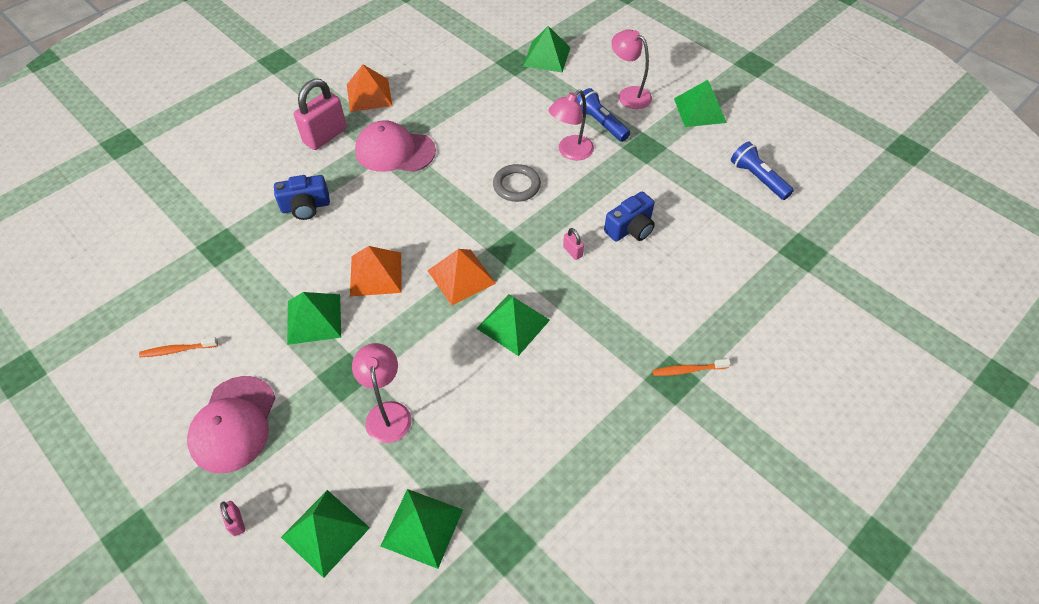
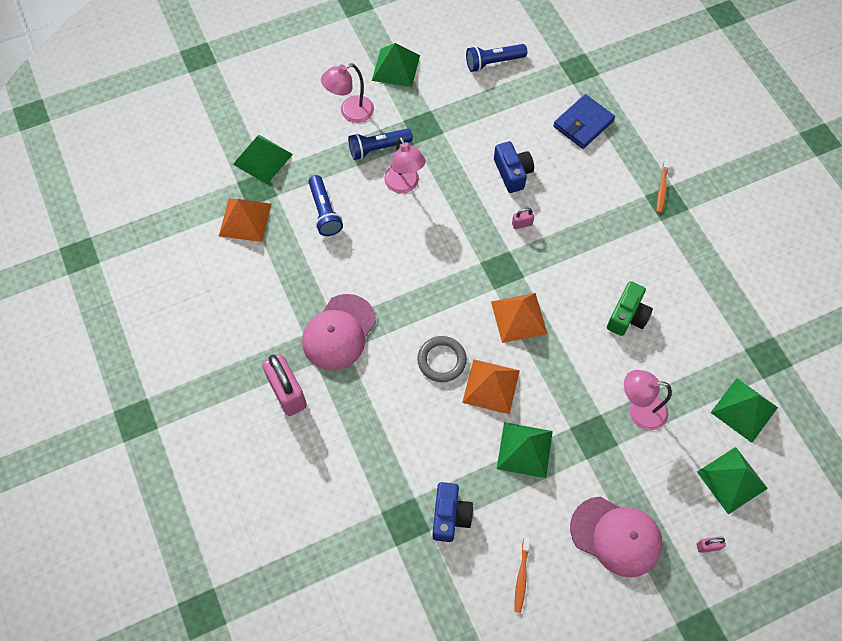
camera: 70 degrees left, 10 degrees up
blue camera [274,175,330,220] -> blue camera moved to [432,482,473,542]
orange pyramid [347,65,392,112] -> orange pyramid moved to [219,199,271,242]
green pyramid [476,294,550,356] -> none
grey ring [493,164,541,202] -> grey ring moved to [417,336,467,382]
none -> blue flashlight [309,175,343,236]
none -> blue wallet [553,94,615,149]
none -> green camera [607,281,653,336]

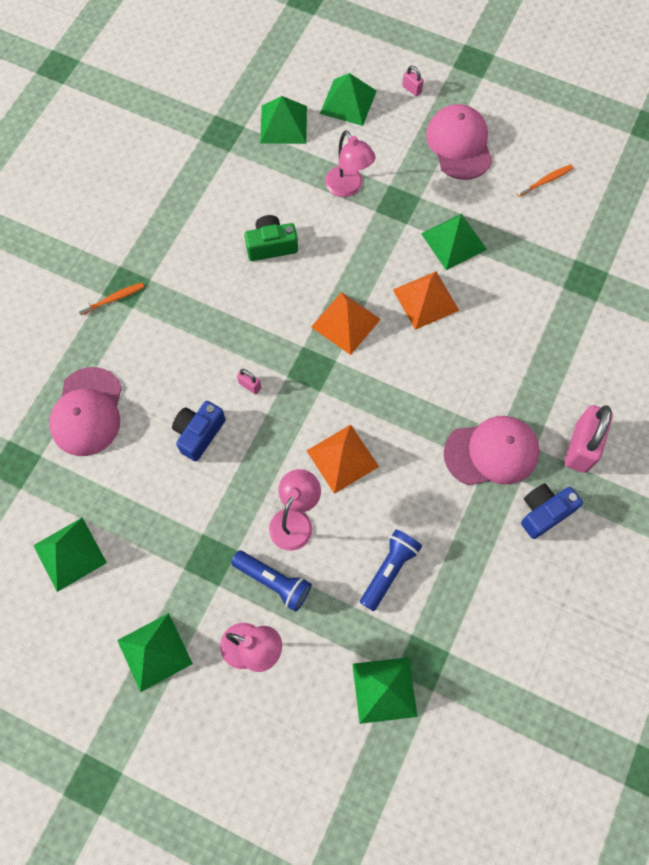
camera: 130 degrees left, 5 degrees up
orange pyramid [219,199,271,242] -> orange pyramid moved to [307,425,379,494]
grey ring [417,336,467,382] -> none
blue camera [432,482,473,542] -> blue camera moved to [521,483,583,539]
blue flashlight [466,44,527,72] -> green pyramid [33,518,107,592]
blue wallet [553,94,615,149] -> pink cap [49,367,122,456]

